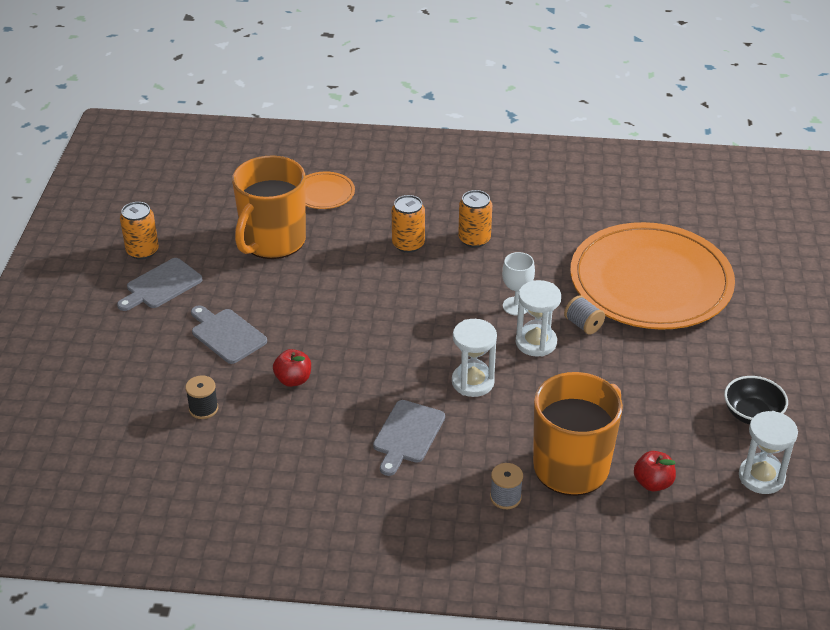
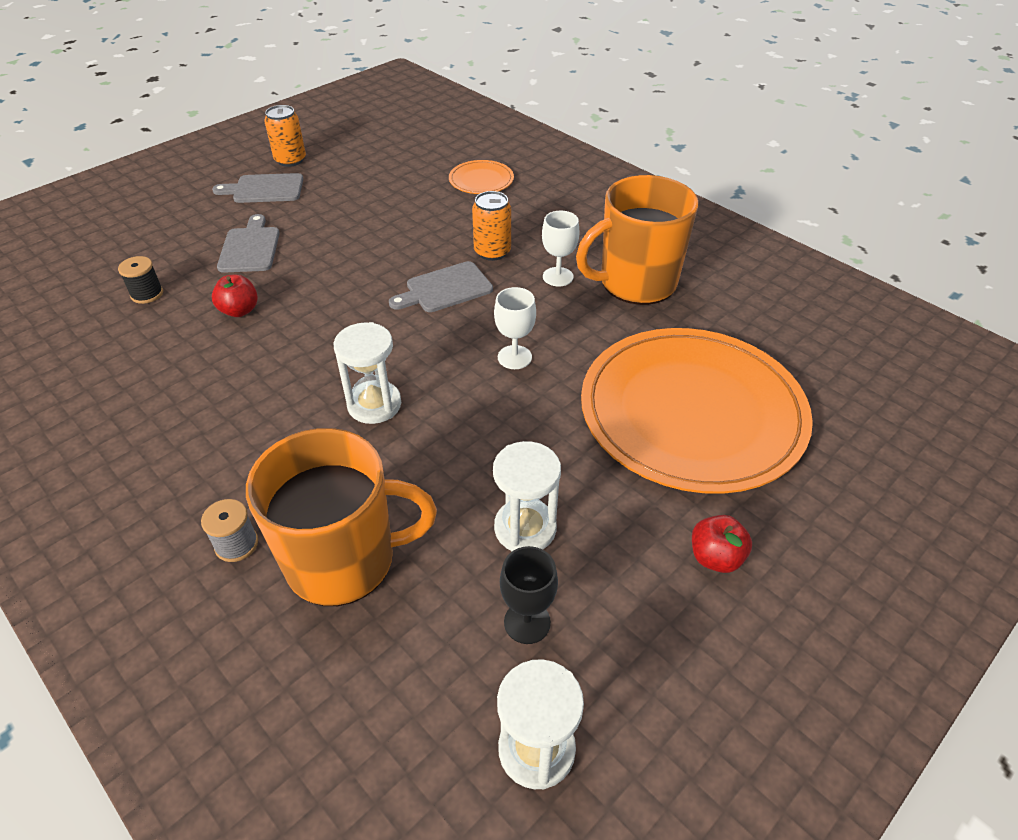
camera: 40 degrees right, 5 degrees up
orange mug [232,156,306,259] -> orange mug moved to [576,175,698,305]
grey cutting board [373,400,445,476] -> grey cutting board moved to [389,261,493,312]
orange can [458,190,492,248] -> white goblet [542,211,579,287]
white hourglass [516,280,561,357] -> white hourglass moved to [493,441,561,552]
grey spool [564,296,605,335] -> none
red apple [634,451,676,492] -> red apple moved to [692,515,752,573]
black bowl [724,376,788,425] -> none
none -> black goblet [500,546,558,644]

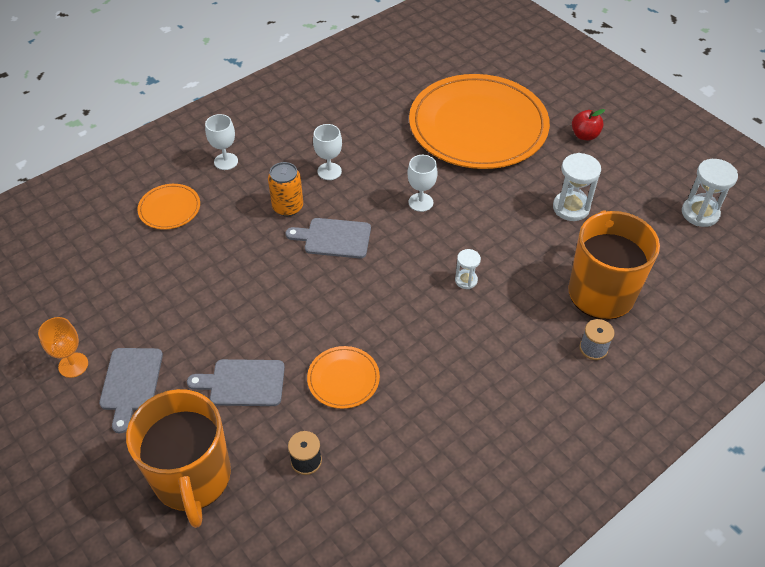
camera: 85 degrees left, 5 degrees up
red apple [212,274,258,317] -> orange plate [307,346,380,409]
orange can [264,105,306,167] -> orange goblet [38,317,88,378]
white hourglass [334,322,401,424] -> white hourglass [455,249,481,289], size x0.58
grey cutting board [389,261,493,312] -> grey cutting board turned 120 degrees clockwise [286,218,371,258]
black goblet [500,546,558,644] -> none
orange mug [576,175,698,305] -> orange mug moved to [126,389,231,528]
none -> white goblet [205,114,238,170]

